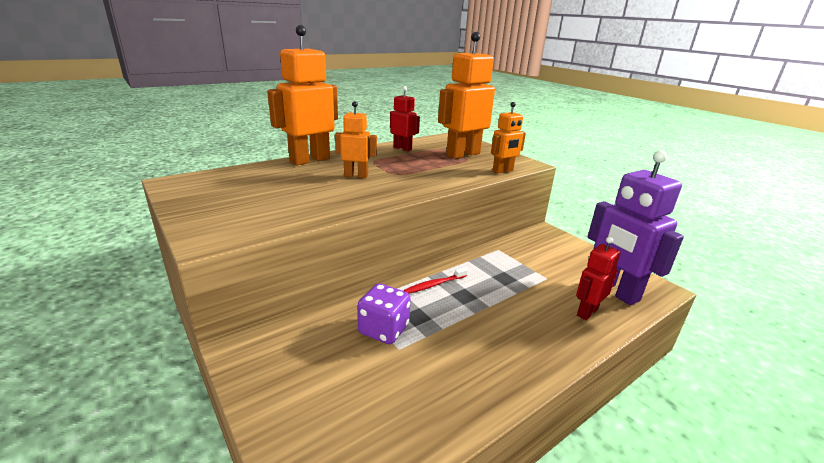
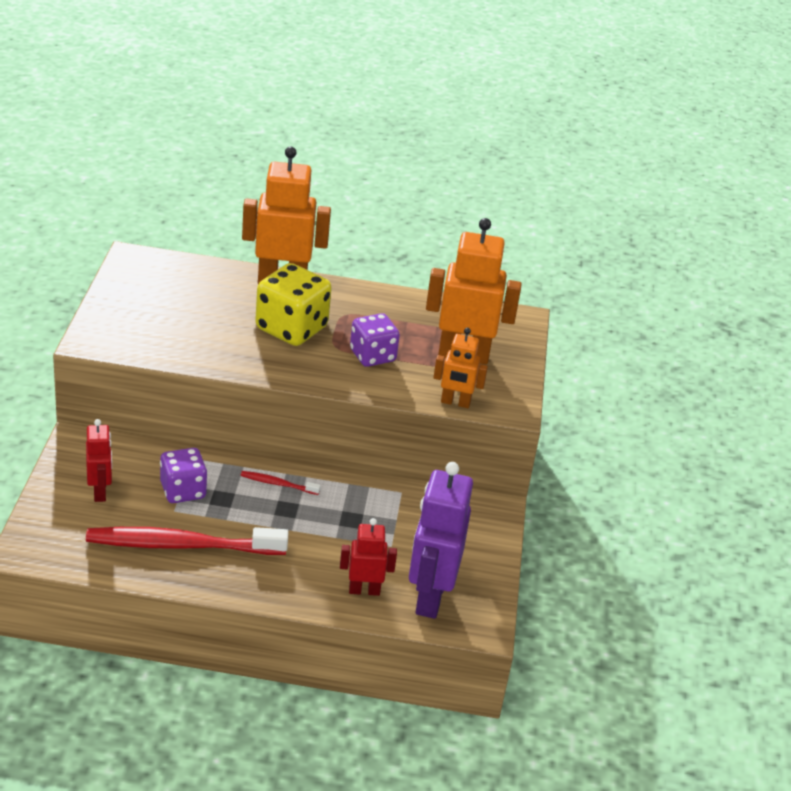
camera: 40 degrees right, 10 degrees up
orange robot [335,101,377,178] -> yellow dice [255,263,332,346]
red robot [390,86,420,151] -> red robot moved to [86,419,112,502]
none -> red toothbrush [86,527,289,555]
none -> purple dice [350,313,400,367]

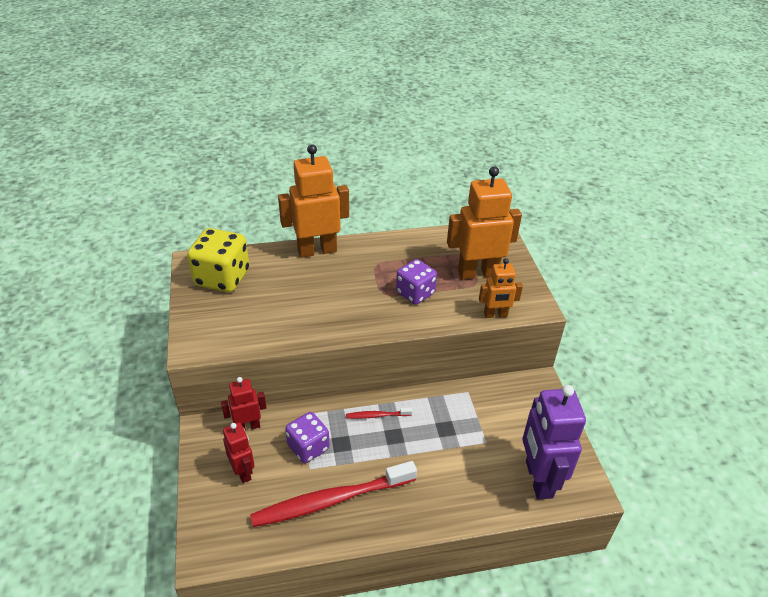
camera: 15 degrees left, 5 degrees up
yellow dice [255,263,332,346] -> yellow dice moved to [187,228,249,292]
red robot [340,518,397,596] -> red robot moved to [221,377,266,431]

